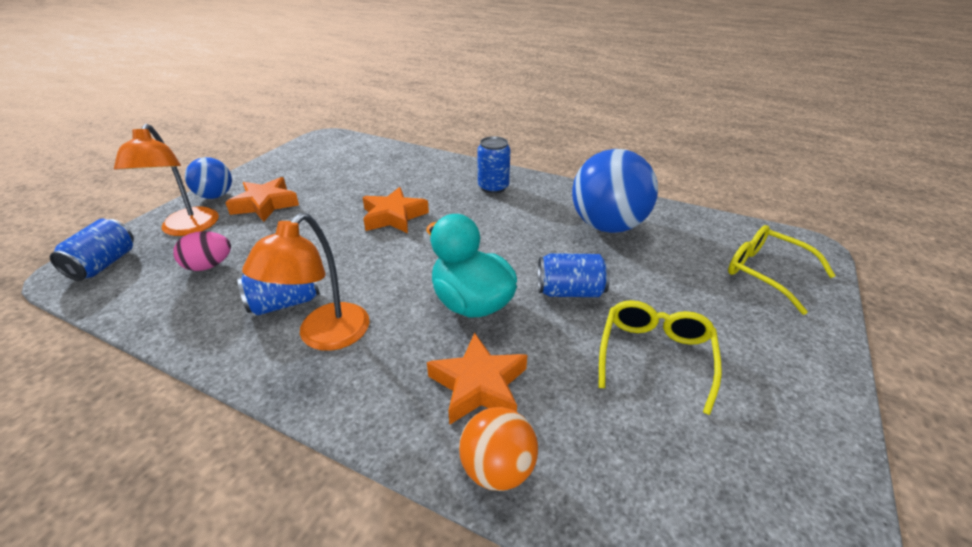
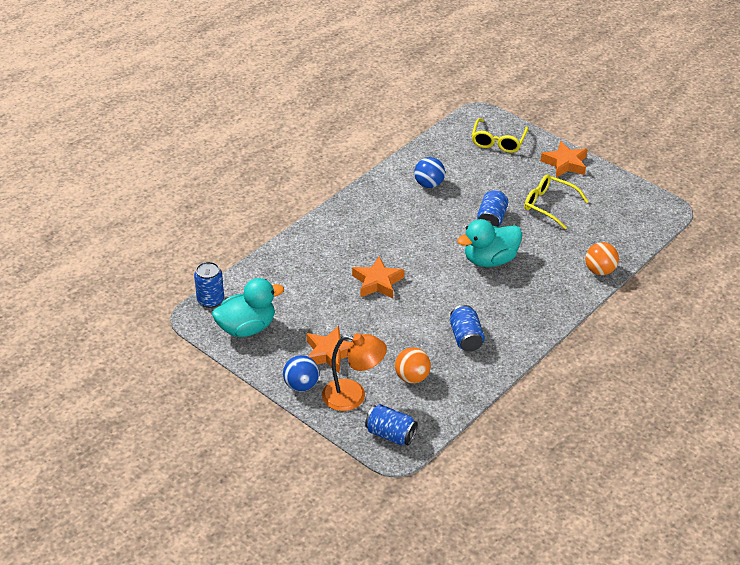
camera: 75 degrees left, 5 degrees up
pink egg [173,231,231,271] -> orange ball [395,347,431,384]
orange lamp [242,213,369,351] -> none
orange star [427,333,527,425] -> orange star moved to [541,141,587,177]
blue can [477,136,510,194] -> blue can moved to [194,262,224,308]
blue ball [572,149,658,233] -> blue ball [414,157,445,188], size x0.55
yellow glasses [728,225,836,315] -> yellow glasses turned 45 degrees counterclockwise [471,118,529,153]
none -> turquoise duck [212,278,284,337]

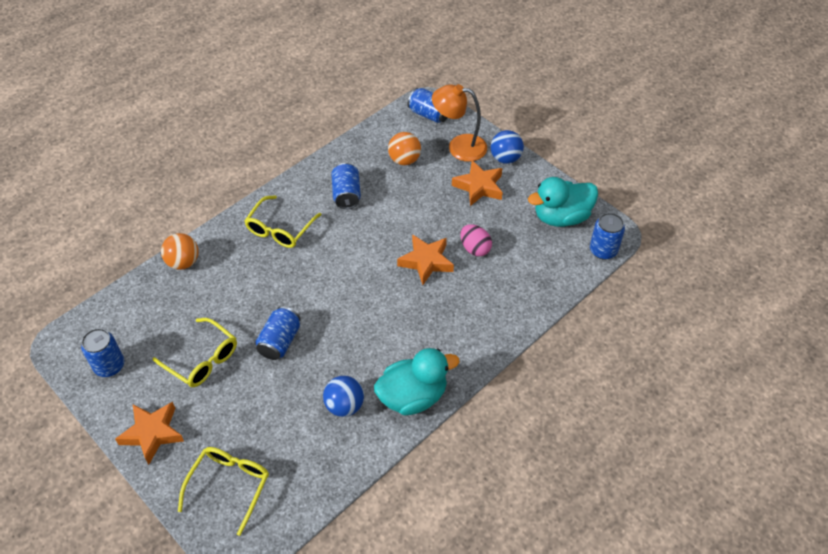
camera: 175 degrees left, 10 degrees up
turquoise duck [457,219,522,267] -> turquoise duck moved to [374,348,459,416]
none -> blue can [81,328,124,377]
none -> yellow glasses [244,195,322,248]
none -> pink egg [460,224,492,256]

